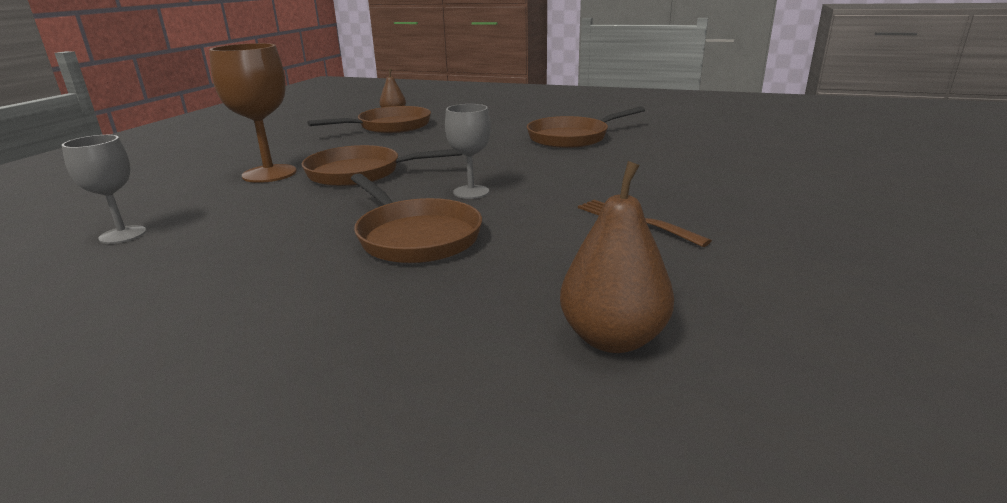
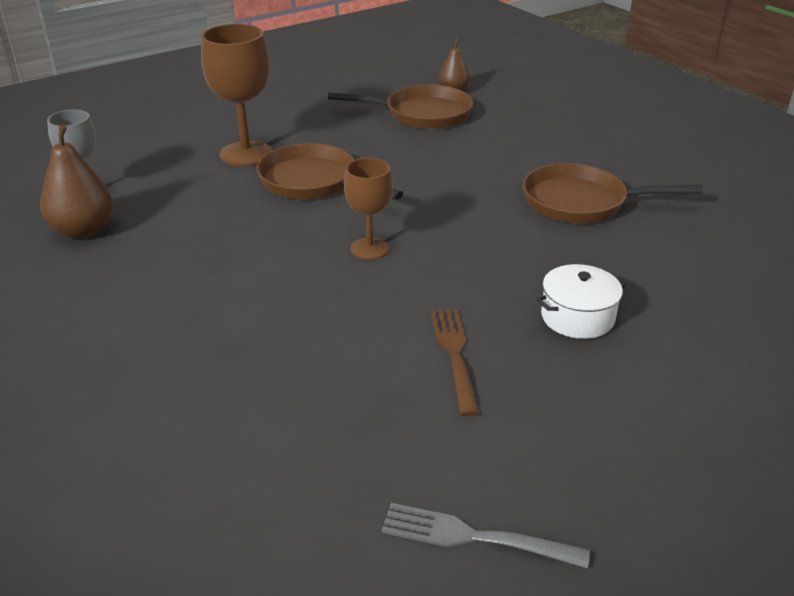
camera: 35 degrees right, 10 degrees up
brown pan [350,173,482,263] -> none
grey goblet [445,104,491,199] -> brown goblet [344,158,393,260]
brown pear [560,161,674,353] -> brown pear moved to [40,125,113,239]
none -> grey fork [381,503,590,569]
none -> white pot [536,264,626,339]

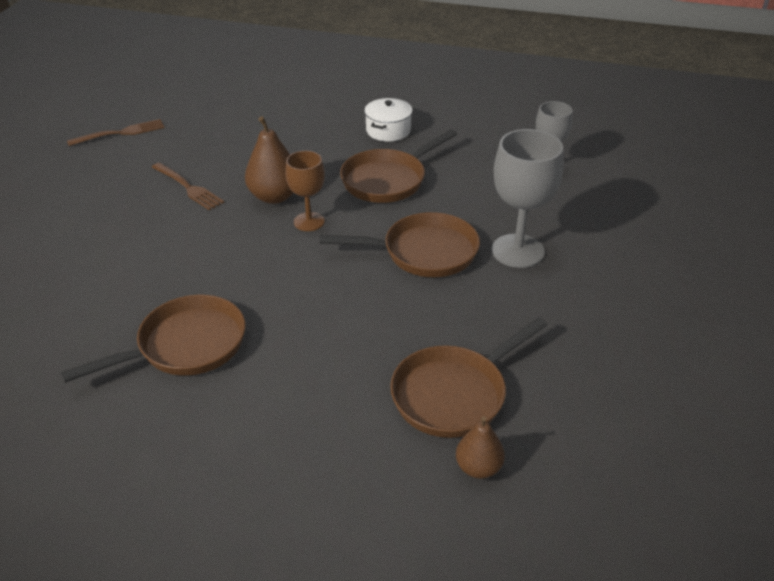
camera: 140 degrees right, 5 degrees up
brown pear [40,125,113,239] -> brown pear moved to [245,116,293,204]
brown goblet [201,24,272,166] -> grey goblet [492,129,564,268]
grey fork [381,503,590,569] -> brown fork [67,119,165,146]
white pot [536,264,626,339] -> white pot moved to [364,98,413,142]
none -> brown pan [340,129,457,203]

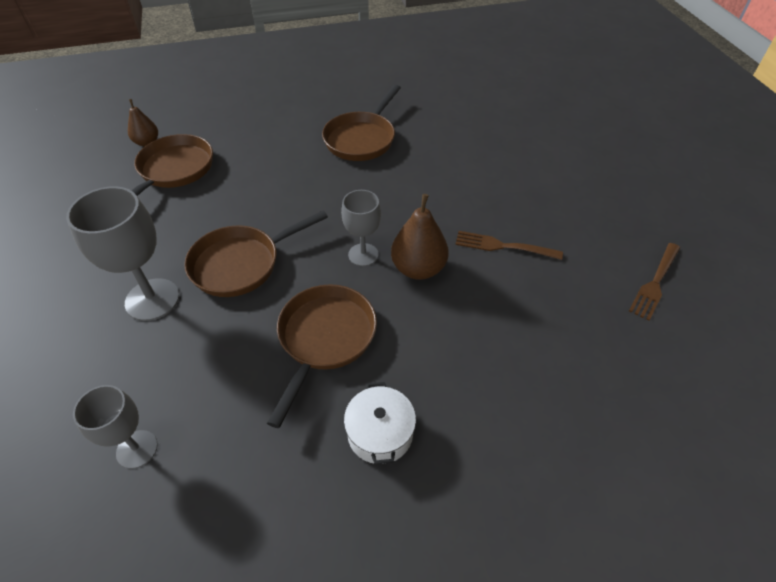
camera: 150 degrees right, 10 degrees up
brown goblet [285,151,325,231] -> grey goblet [341,190,381,266]

